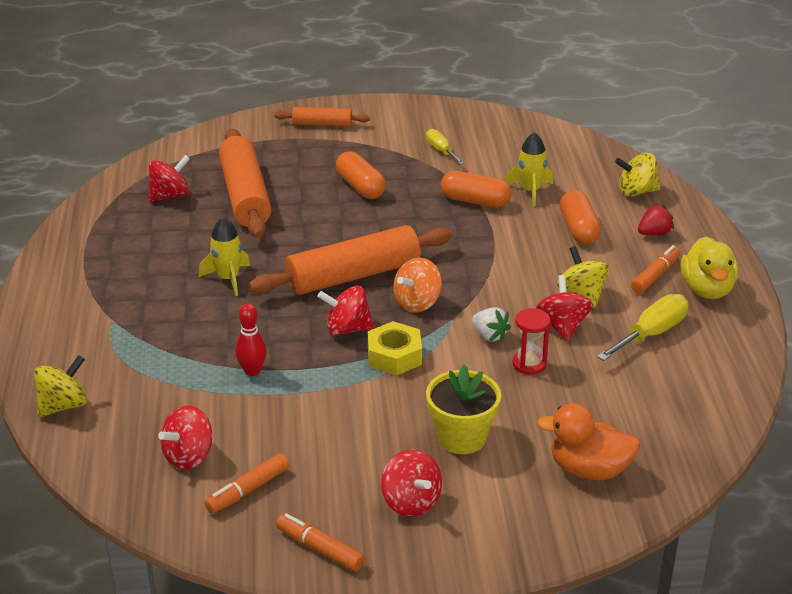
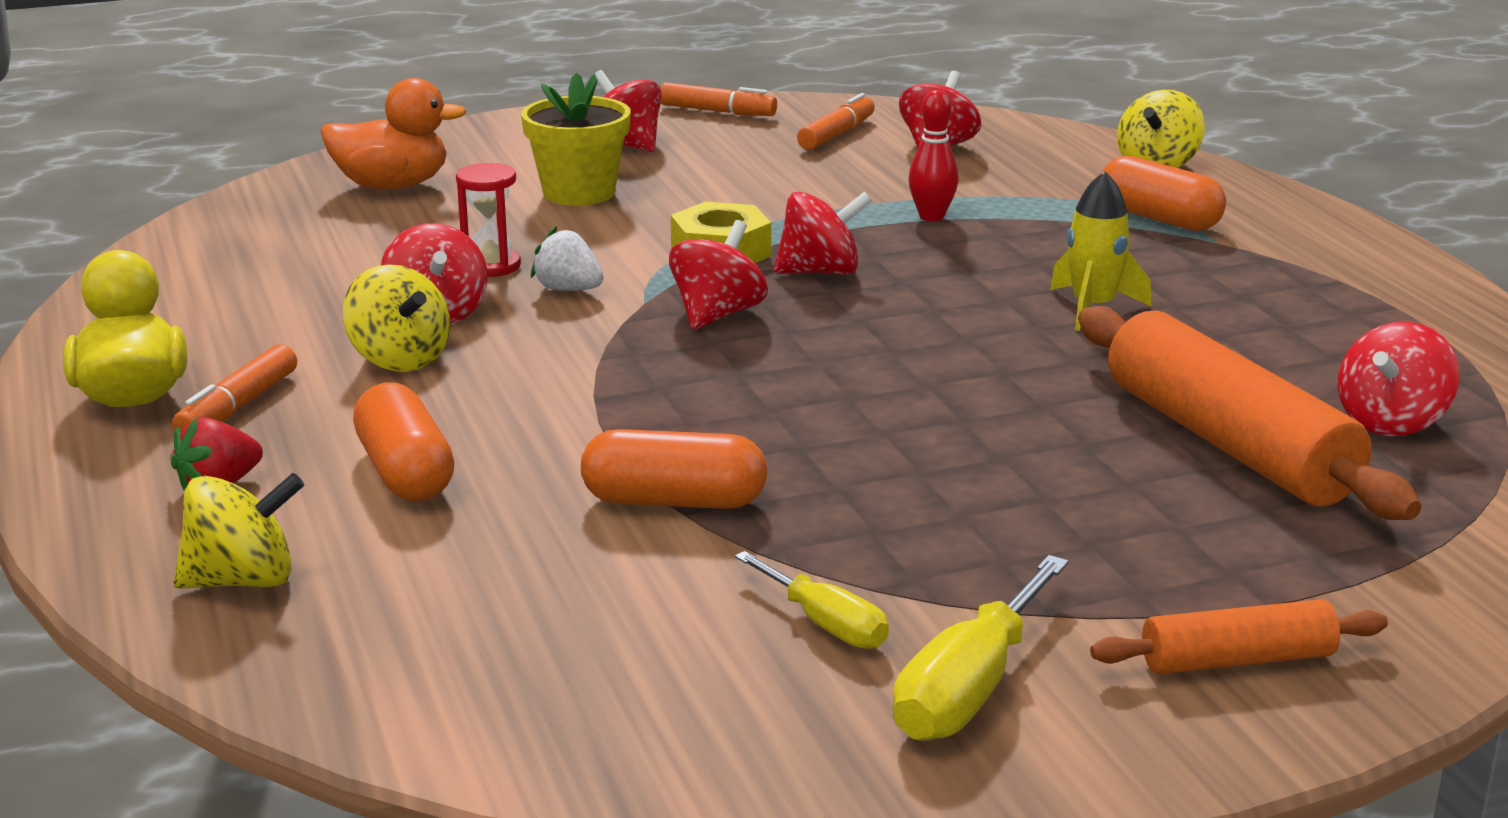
camera: 165 degrees right, 10 degrees down
orange rolling pin [249,225,452,295] -> none
orange capsule [336,151,386,199] -> orange capsule moved to [1102,156,1226,231]
orange spinning top [393,257,442,313] -> red spinning top [669,220,768,330]
yellow rocket [506,132,553,206] -> none
yellow screwdriver [597,294,688,361] -> yellow screwdriver moved to [892,555,1069,741]

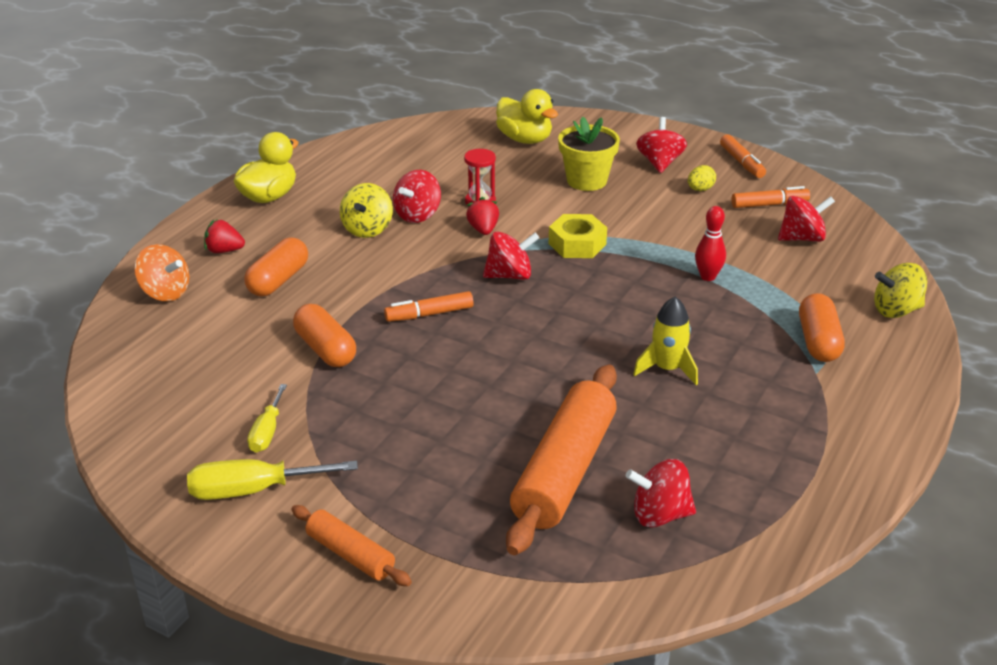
camera: 50 degrees right, 10 degrees up
orange marker [172,344,297,431] -> orange marker moved to [384,291,474,322]
yellow spinning top [173,473,304,589] -> orange spinning top [134,244,189,301]
orange duck [321,78,467,189] -> yellow duck [496,89,558,144]
white strawberry [531,226,603,291] -> red strawberry [466,197,499,235]
red spinning top [774,191,872,275] -> none
none -> yellow egg [688,165,716,191]

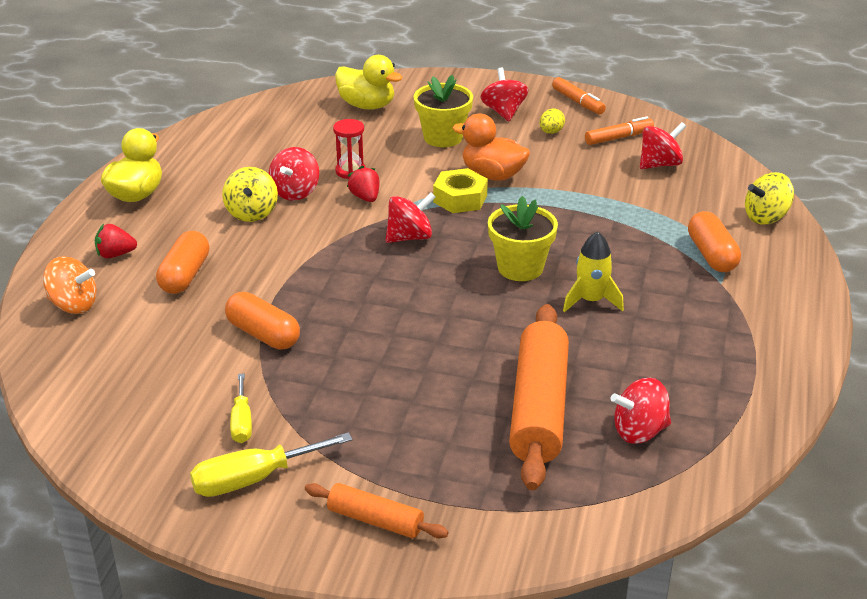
camera: 15 degrees left, 0 degrees up
orange marker [384,291,474,322] -> none
red bowling pin [695,206,726,281] -> none
none -> orange duck [452,114,530,181]
none -> yellow flower pot [488,196,558,281]

